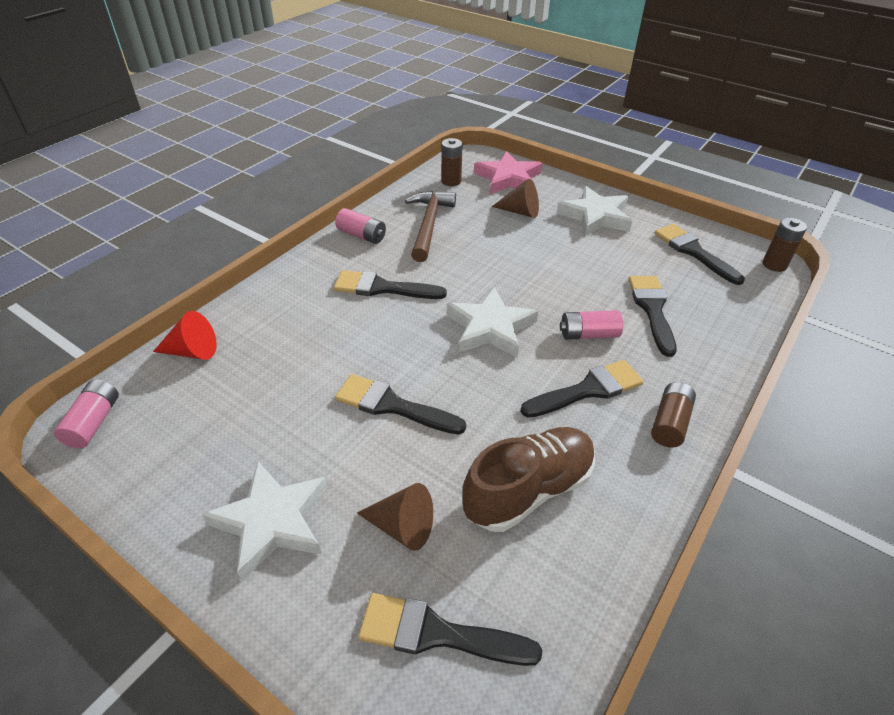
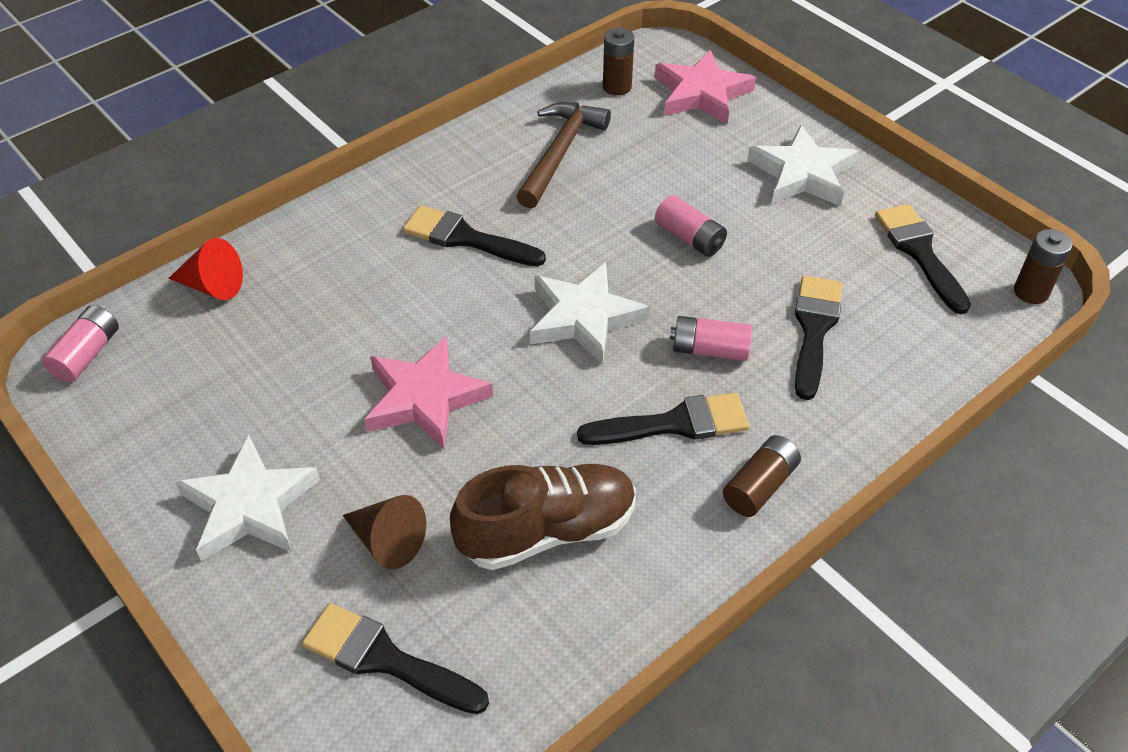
camera: 15 degrees right, 5 degrees up
pink battery [335,208,386,244] -> pink battery moved to [655,195,727,257]
black brush [335,374,466,434] -> pink star [364,337,493,449]
brown cone [492,179,539,218] -> none

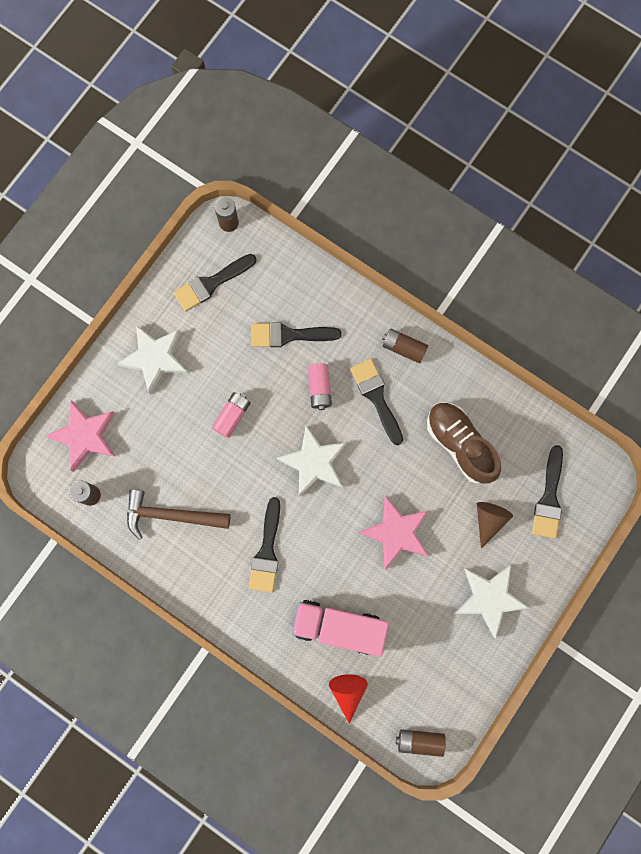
camera: 105 degrees left, 30 degrees up
pink battery [42,305,119,382] -> brown battery [396,729,446,757]
none -> pink truck [292,600,389,657]

